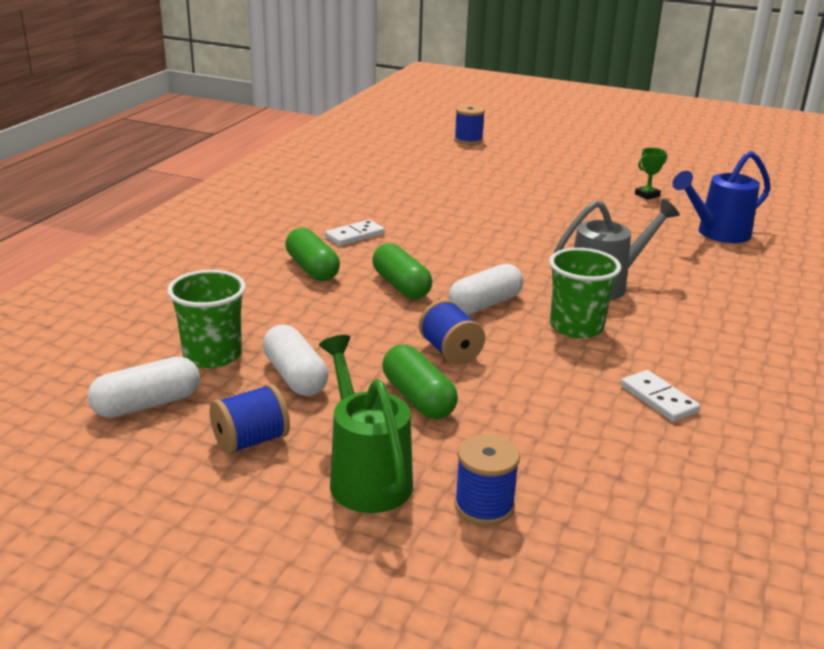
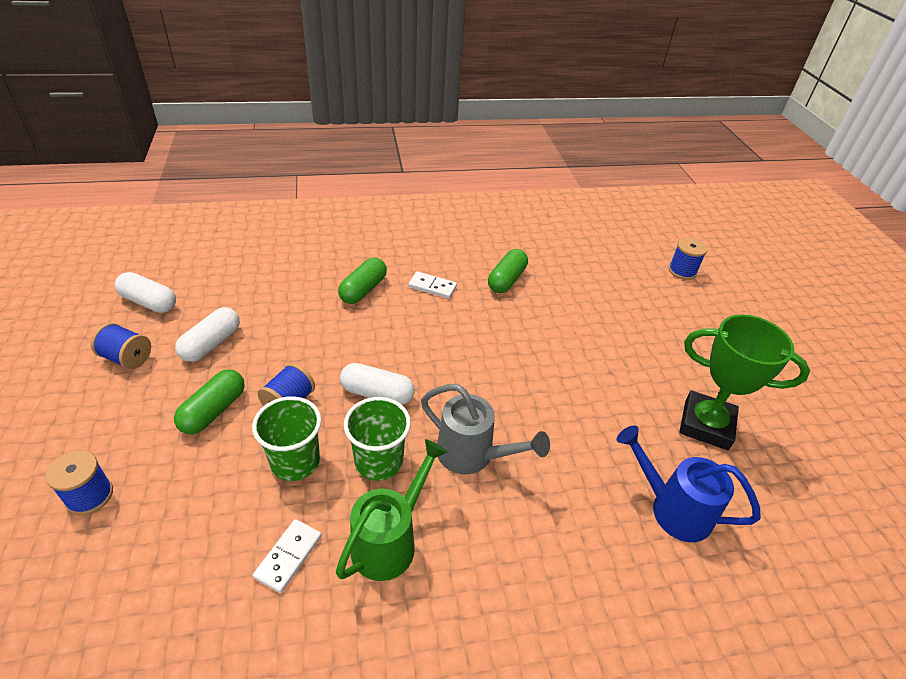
camera: 55 degrees right, 15 degrees up
green cup [167,270,246,368] -> green cup moved to [252,396,321,481]
green watering can [319,335,413,513] -> green watering can moved to [336,439,448,581]
green capsule [372,243,432,299] -> green capsule moved to [488,249,528,293]
green trophy [635,148,667,200] -> green trophy [679,314,810,450], size x2.41

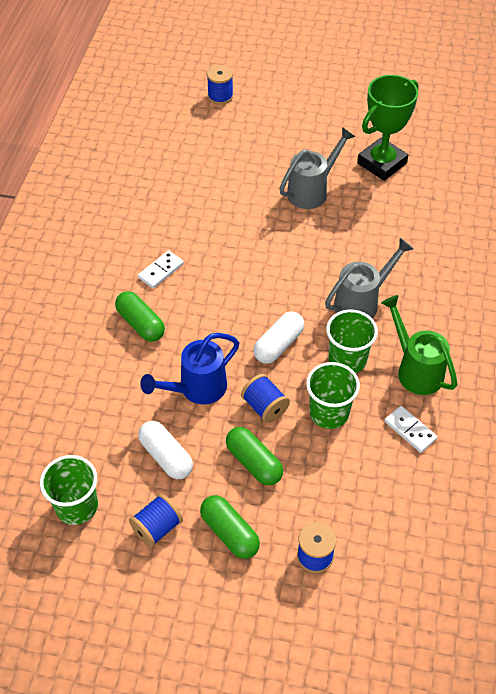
camera: 65 degrees left, 10 degrees up
white capsule [115,272,176,313] -> green cup [40,455,98,525]
green capsule [488,249,528,293] -> green capsule moved to [200,495,260,559]
blue watering can [617,426,761,542] -> blue watering can moved to [140,333,239,405]
none -> grey watering can [279,127,355,209]

